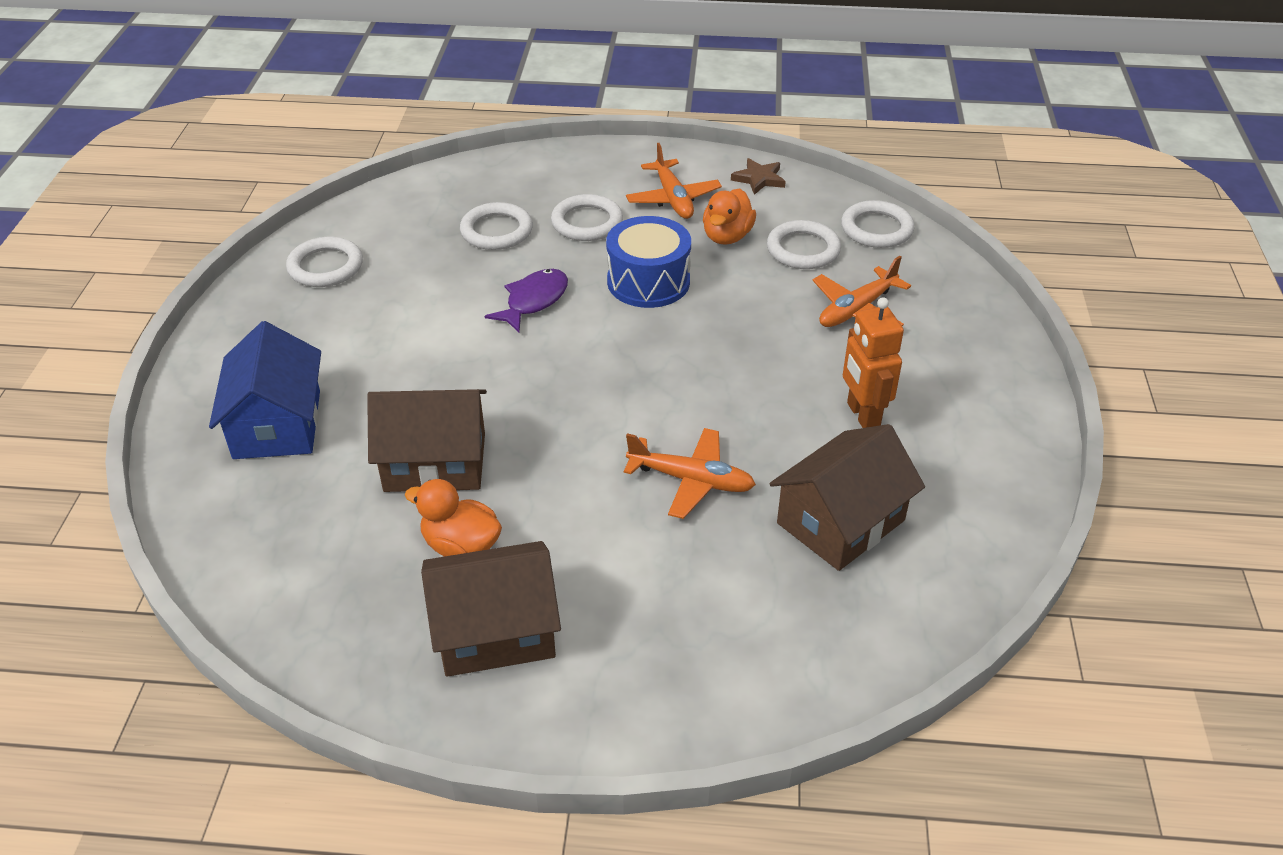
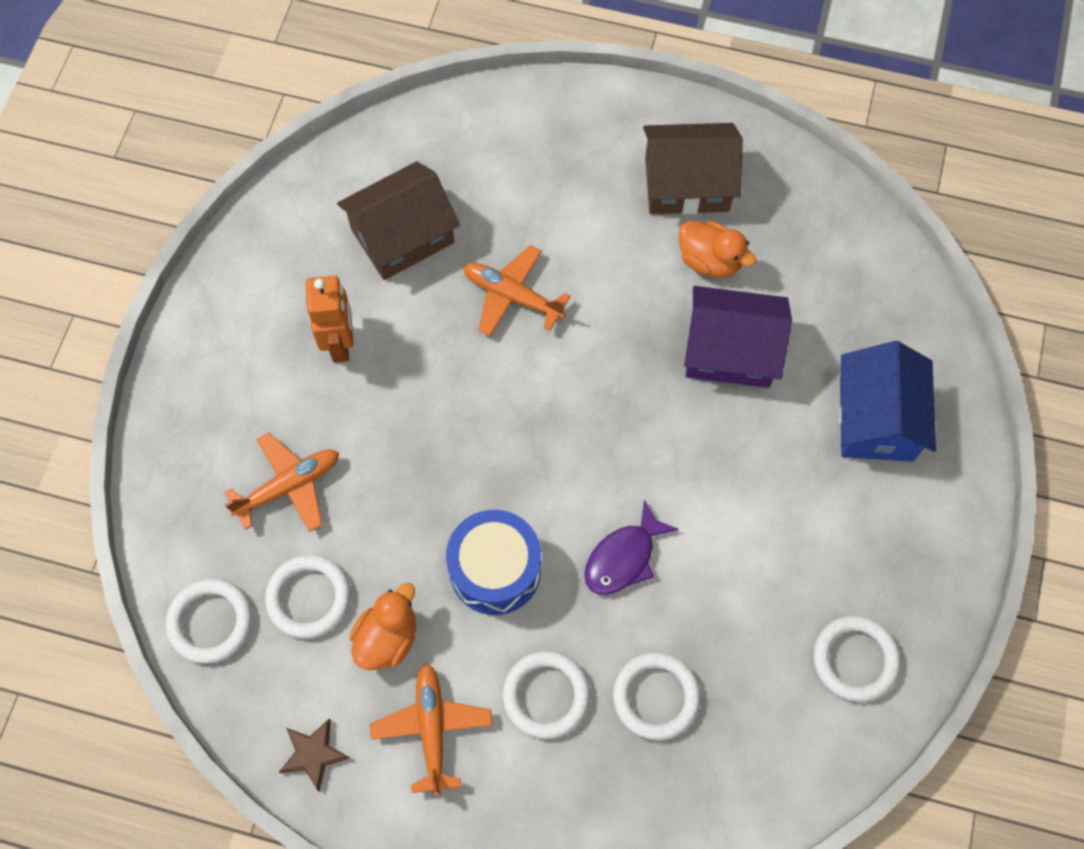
camera: 170 degrees left, 25 degrees up
brown house [367,389,487,492] -> purple house [684,286,792,388]

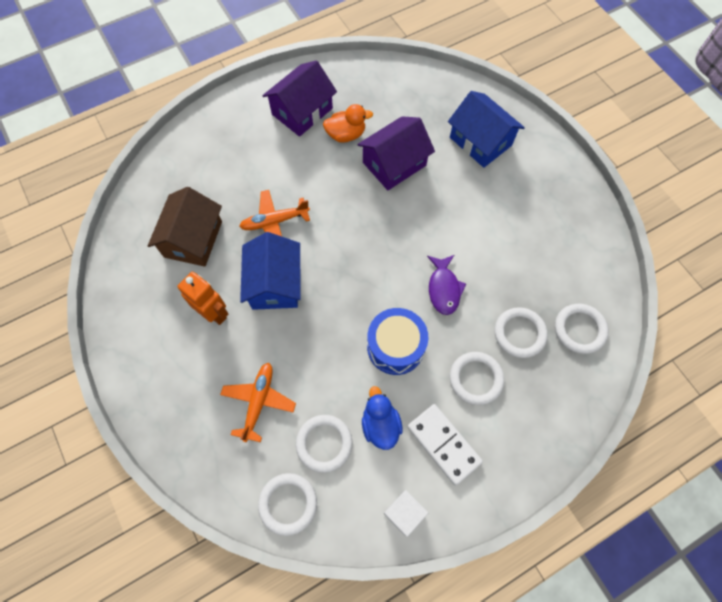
camera: 45 degrees left, 0 degrees up
brown star [279,719,350,791] -> white cube [384,490,428,537]
orange duck [350,583,416,670] -> blue duck [362,386,403,450]
orange plane [370,664,493,796] -> white domino [407,404,483,486]
brown house [643,123,743,215] -> purple house [262,60,337,137]
white ring [813,615,901,702] -> white ring moved to [555,304,609,354]
none -> blue house [240,232,301,310]

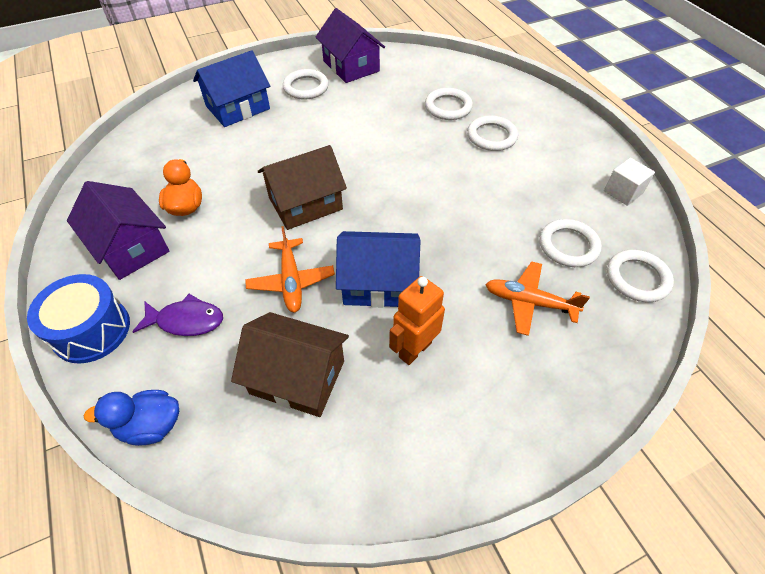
camera: 85 degrees left, 15 degrees down
purple house [357,116,435,190] -> purple house moved to [315,8,385,83]
blue duck [362,386,403,450] -> blue duck moved to [84,390,179,446]
blue drum [367,308,428,375] -> blue drum moved to [27,274,130,364]
white domino [407,404,483,486] -> none
purple fish [427,255,466,315] -> purple fish moved to [132,294,223,336]
white ring [555,304,609,354] -> white ring moved to [283,69,329,100]
none -> brown house [258,145,347,230]

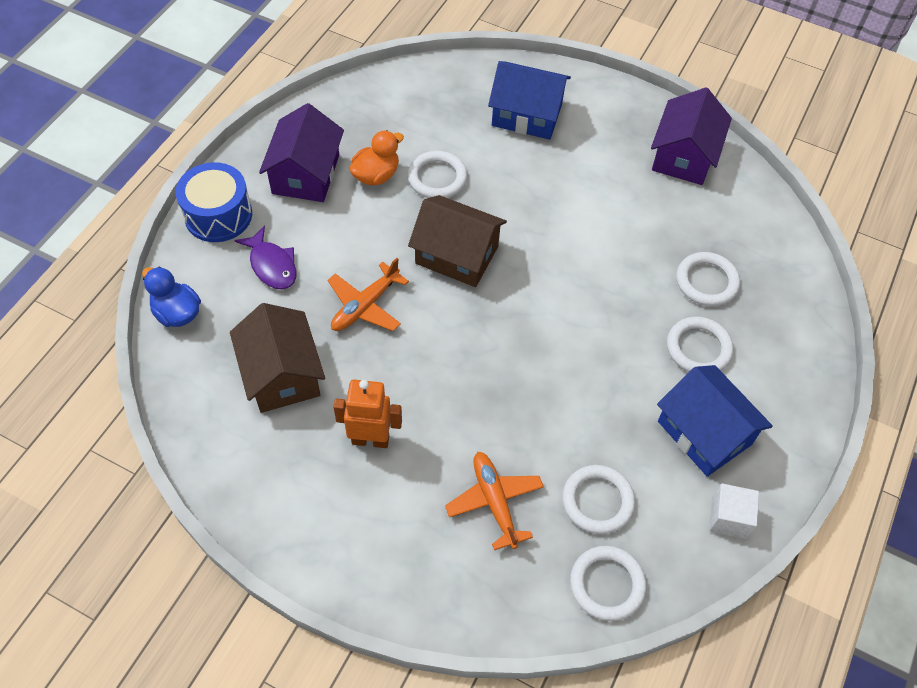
camera: 50 degrees right, 5 degrees up
white ring [283,69,329,100] -> white ring moved to [407,151,467,198]
blue house [336,231,420,308] -> blue house moved to [657,365,773,476]

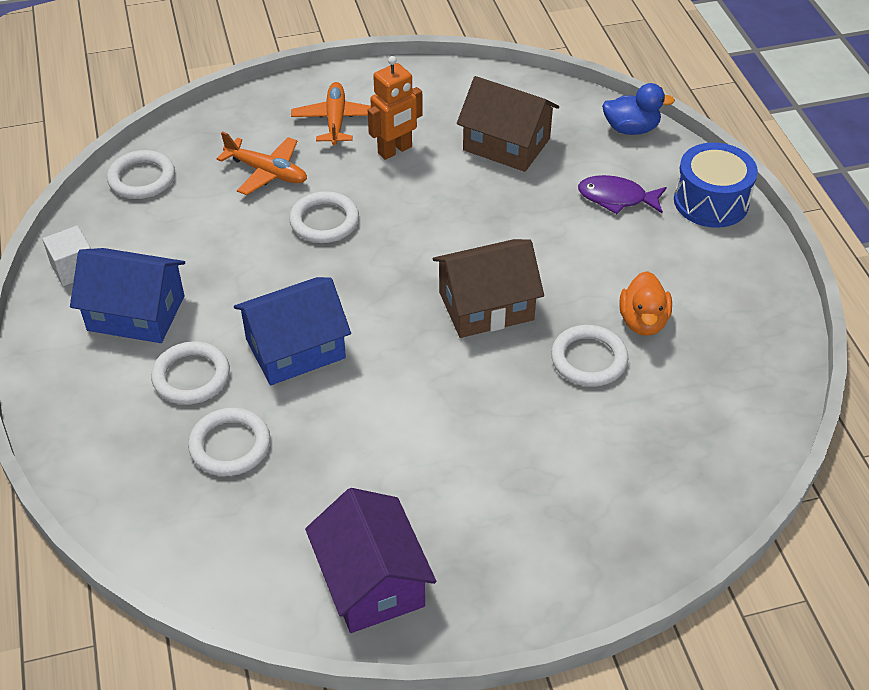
camera: 140 degrees right, 10 degrees down
purple house [259,103,344,202] -> none
orange plane [328,258,409,331] -> orange plane moved to [291,82,371,145]
blue house [488,61,571,140] -> blue house moved to [234,277,351,385]
white ring [562,465,635,534] -> white ring moved to [289,191,359,243]

